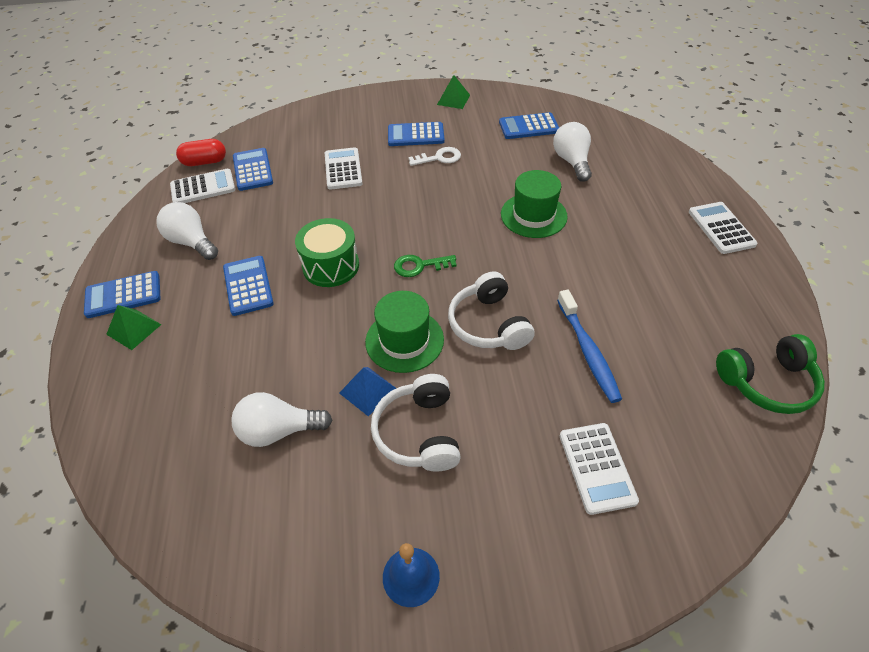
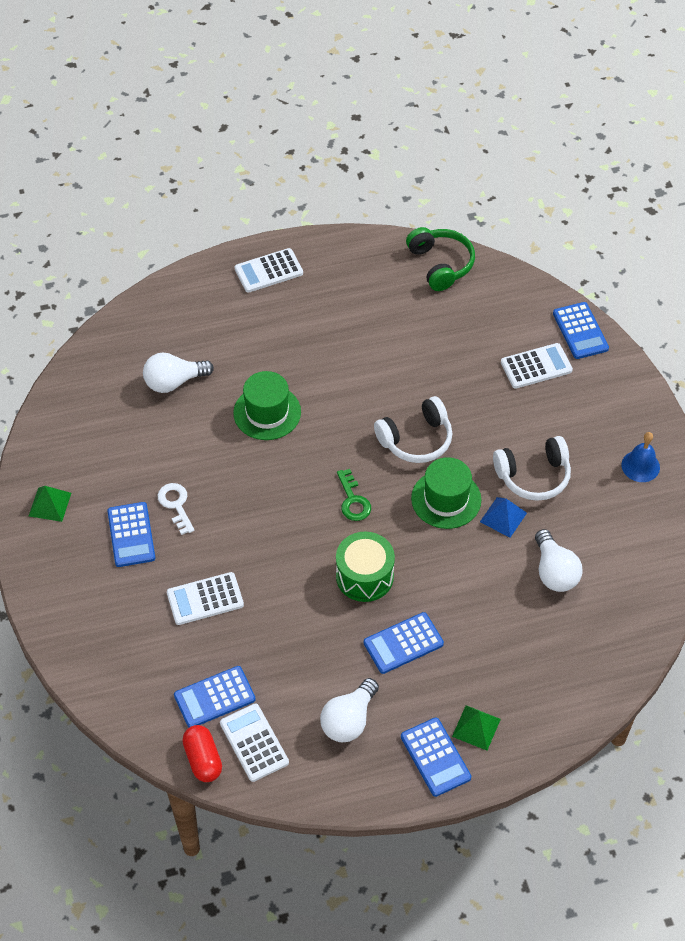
camera: 100 degrees left, 5 degrees up
blue calculator [499,112,559,139] -> blue calculator moved to [553,302,609,359]
blue toothbrush [557,290,622,403] -> none

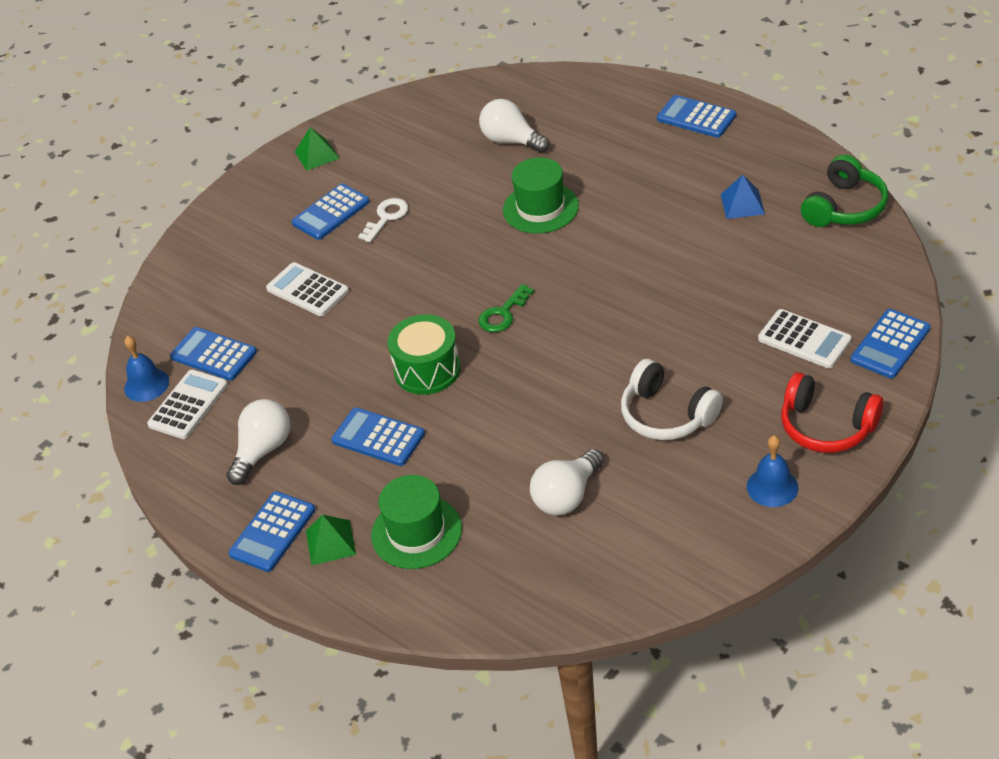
camera: 60 degrees right, 10 degrees down
red capsule [182,725,222,782] -> blue bell [124,336,169,402]
white calculator [235,248,303,293] -> blue calculator [657,95,736,138]
white light bulb [320,678,379,743] -> white light bulb turned 120 degrees clockwise [226,399,290,485]
white headphones [374,396,452,463] -> none
green hat [411,457,481,529] -> green hat moved to [371,475,462,569]
blue pyramid [480,497,527,538] -> blue pyramid moved to [721,175,765,219]
none -> red headphones [781,372,884,453]

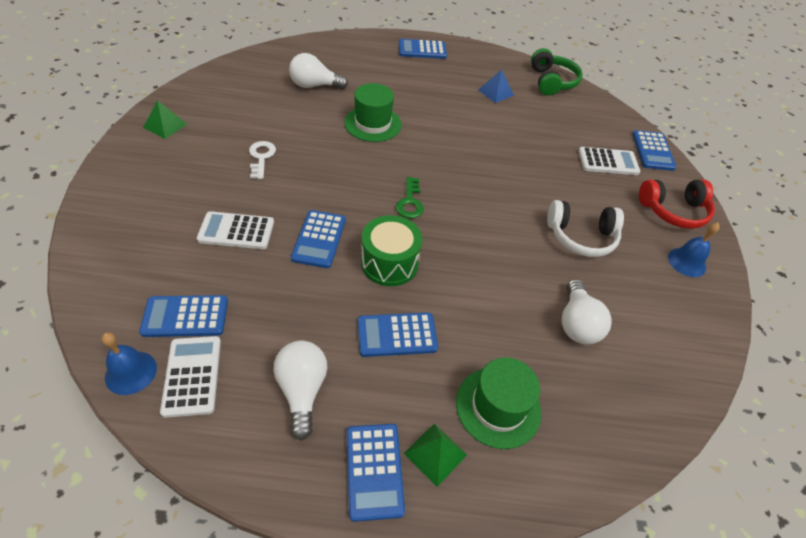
camera: 45 degrees left, 5 degrees up
blue calculator [292,184,370,240] -> blue calculator moved to [291,210,346,268]

